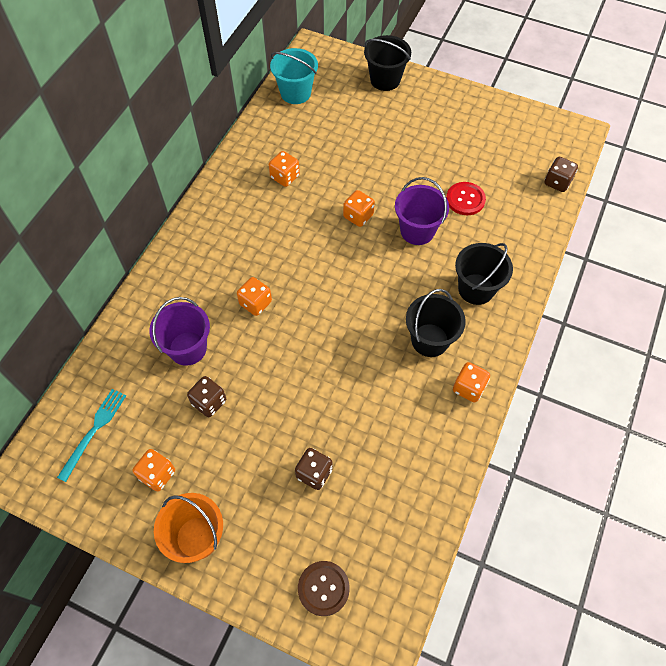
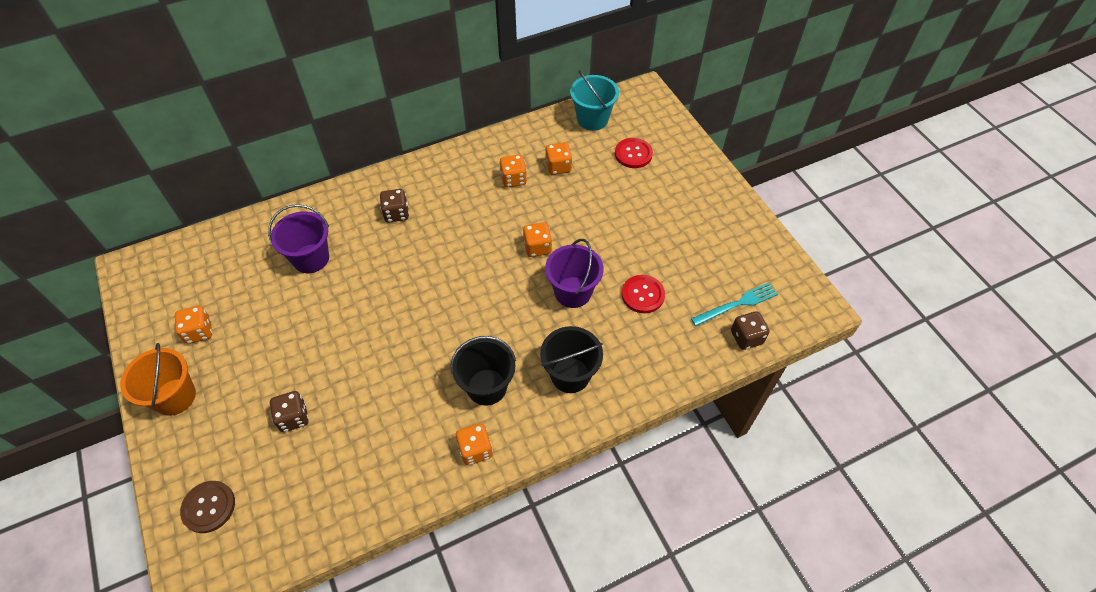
camera: 40 degrees right, 5 degrees down
turquoise fork [57,389,126,482] -> turquoise fork moved to [691,283,778,326]
brown dice [187,376,226,417] -> brown dice moved to [380,189,409,222]
orange dice [237,277,272,316] -> orange dice moved to [546,142,572,175]
black bucket [364,35,411,91] -> none
none -> red button [615,138,653,168]

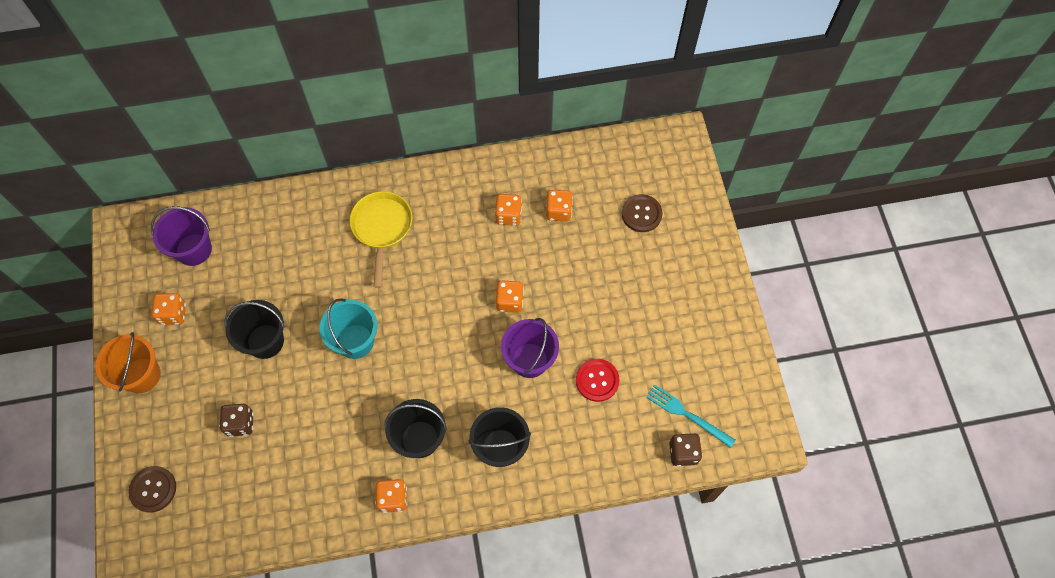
camera: 15 degrees right, 10 degrees up
purple bucket [268,204,329,273] -> purple bucket moved to [151,206,212,266]
brown dice [380,189,409,222] -> yellow pan [350,191,412,288]
turquoise bucket [570,70,619,131] -> turquoise bucket moved to [320,298,377,359]
red button [615,138,653,168] -> brown button [622,194,663,232]
turquoise fork [691,283,778,326] -> turquoise fork turned 135 degrees counterclockwise [646,384,736,448]
none -> black bucket [224,300,285,359]

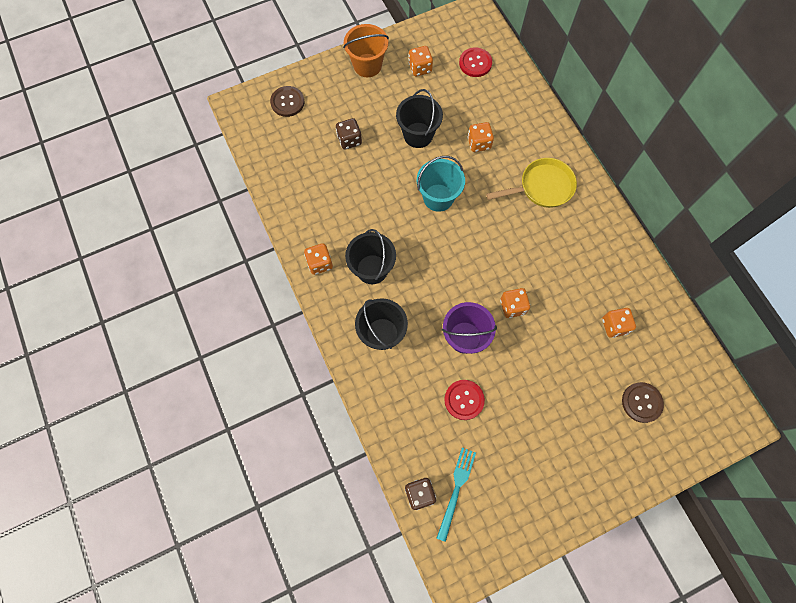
camera: 75 degrees right, 5 degrees up
purple bucket [151,206,212,266] -> red button [459,47,492,77]
orange dice [495,194,522,226] -> orange dice moved to [467,122,494,152]

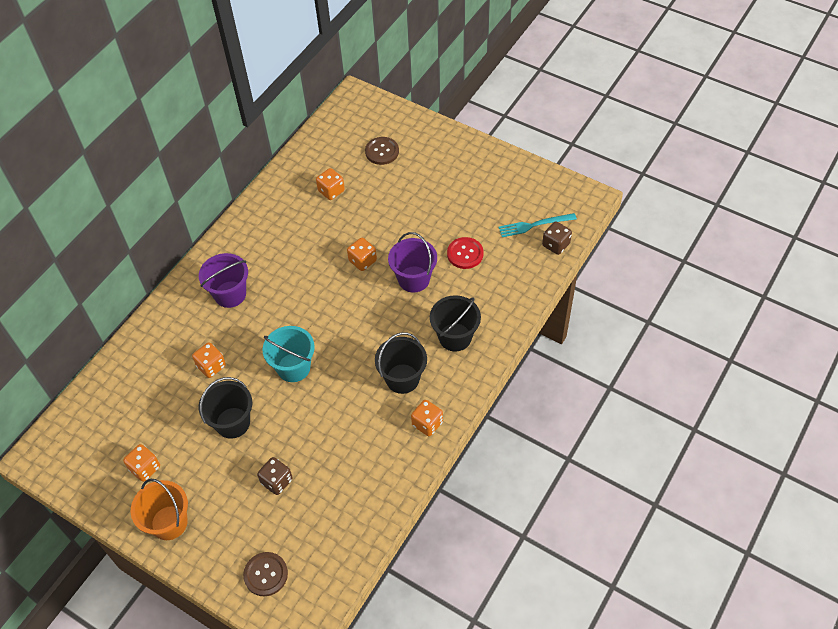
camera: 120 degrees left, 15 degrees down
red button [459,47,492,77] -> none
yellow pan [486,158,577,208] -> purple bucket [199,253,248,308]

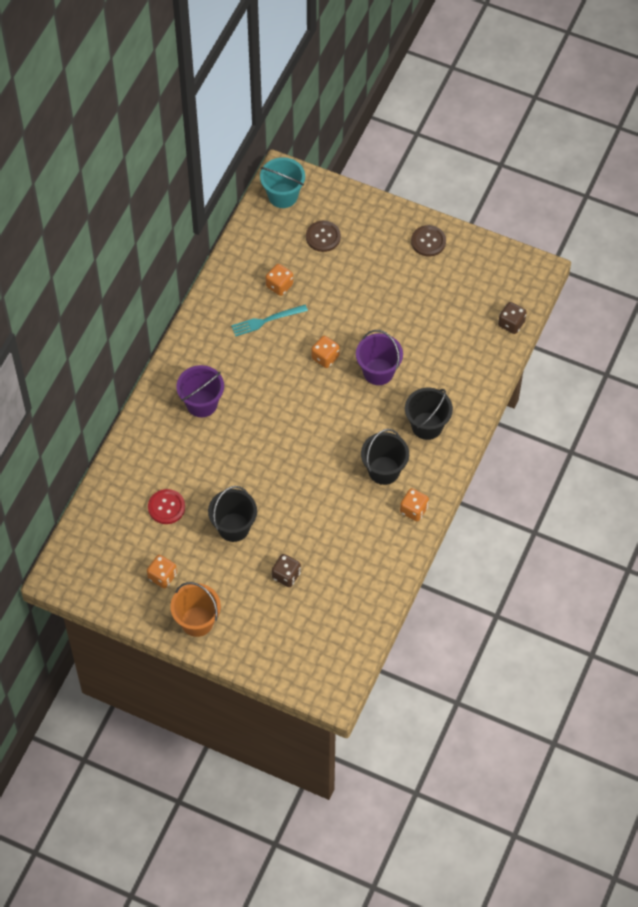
camera: 10 degrees left, 5 degrees up
orange dice [192,343,226,378] -> none
brown button [243,552,288,596] -> brown button moved to [411,225,446,257]
turquoise bucket [263,326,315,382] -> turquoise bucket moved to [260,157,305,208]
red button [447,237,484,269] -> red button moved to [148,489,185,524]
turquoise fork [498,213,577,237] -> turquoise fork moved to [231,305,308,336]

